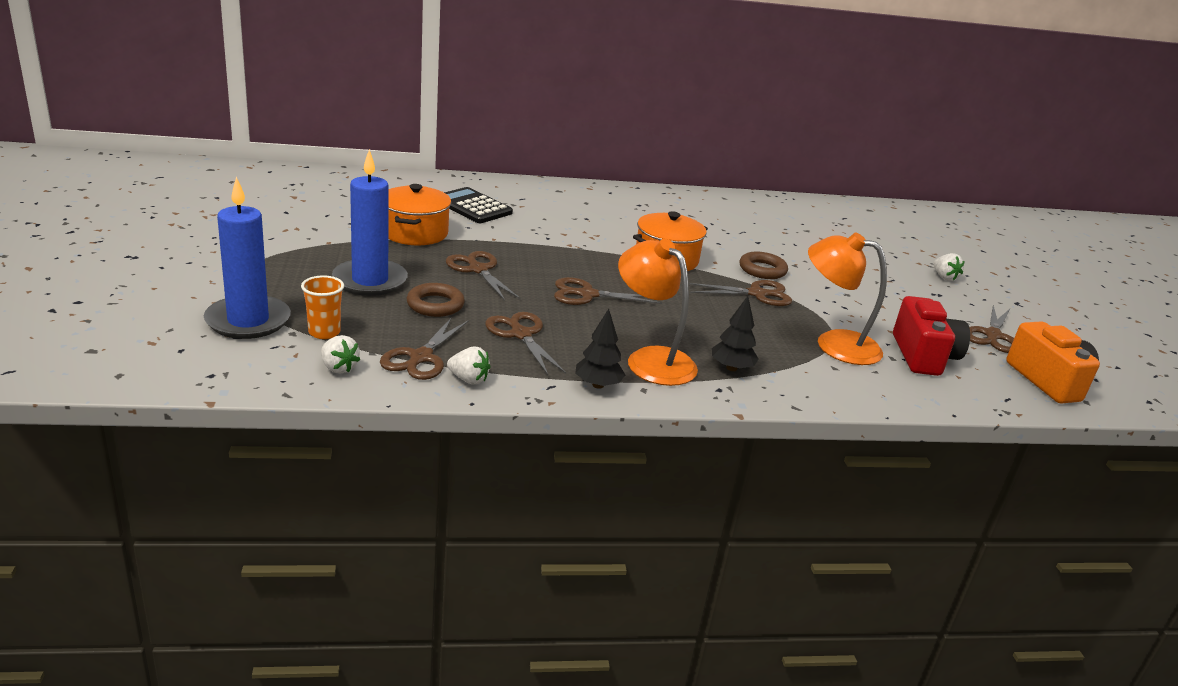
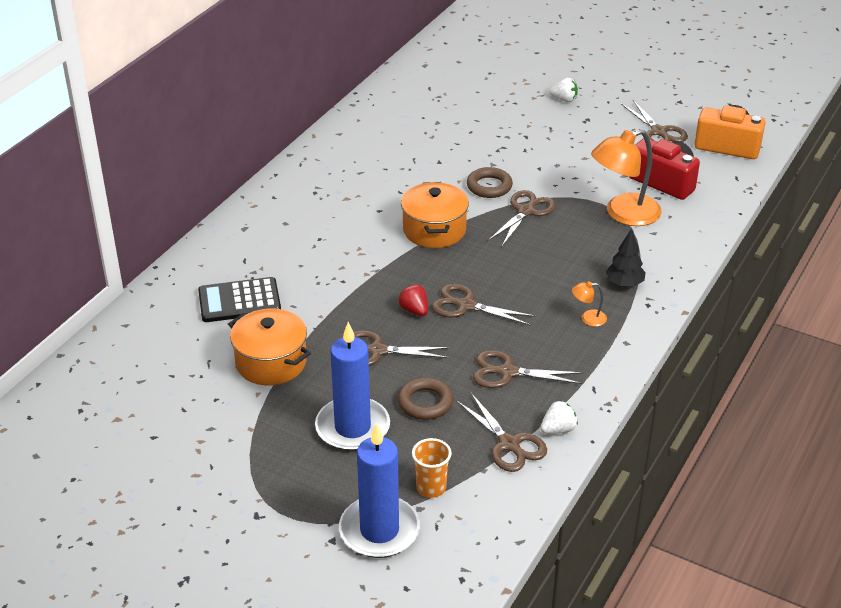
camera: 50 degrees left, 10 degrees up
white strawberry [321,335,360,373] -> none
brown scissors [554,277,662,305] -> brown scissors turned 75 degrees clockwise [432,284,536,326]
black tree [575,309,625,389] -> none
orange lamp [618,239,698,386] -> orange lamp [572,281,607,327], size x0.43
none -> red strawberry [398,285,428,316]

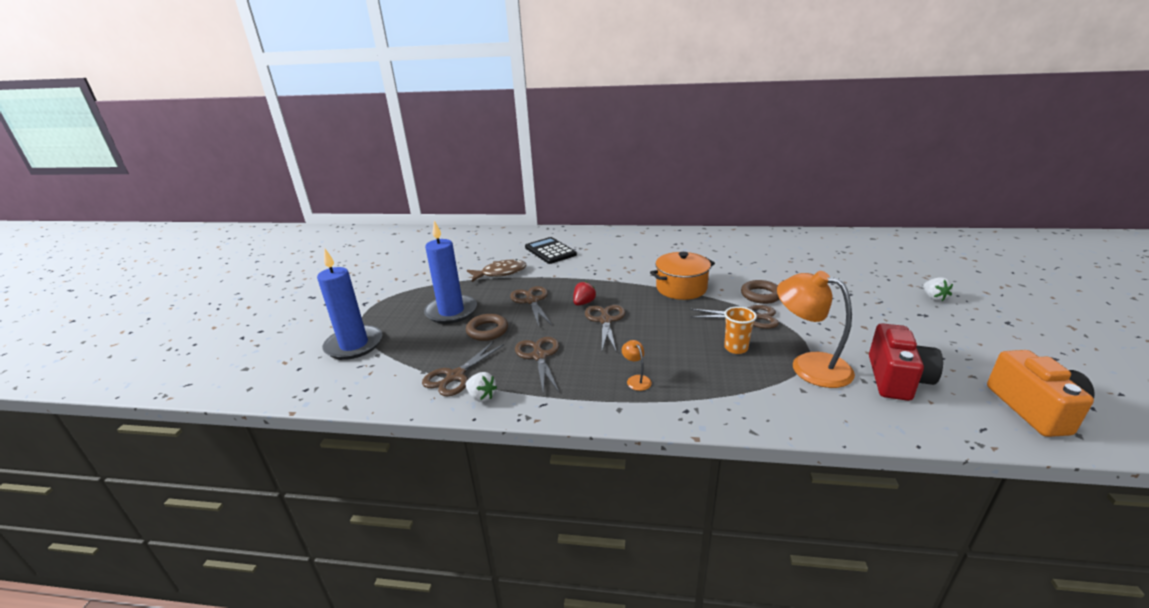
camera: 70 degrees right, 10 degrees down
orange pot [228,309,311,385] -> brown fish [467,259,526,282]
orange cup [412,438,452,498] -> orange cup moved to [724,306,757,354]
black tree [606,229,646,287] -> none
brown scissors [621,100,688,142] -> none

